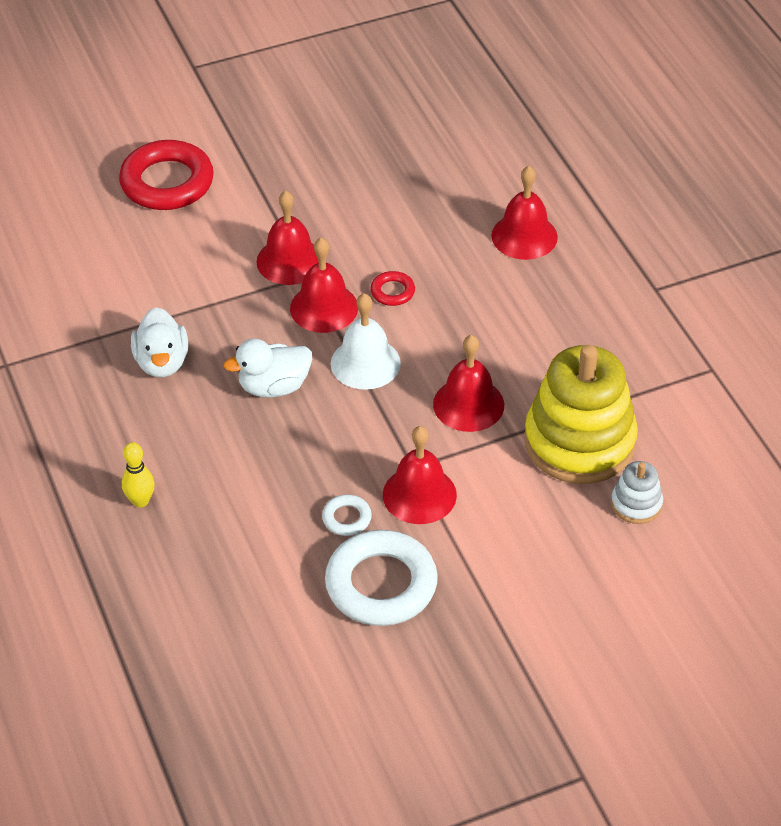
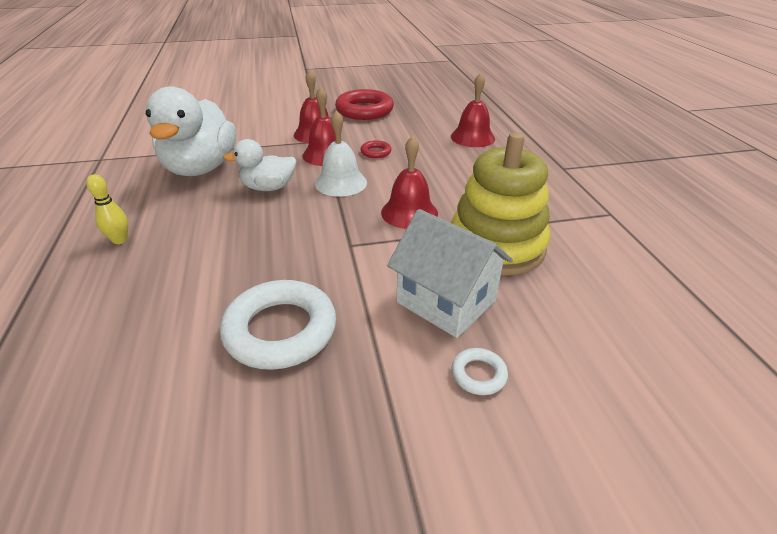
camera: 10 degrees right, 10 degrees down
red ring [119,140,214,210] -> red ring moved to [335,89,394,120]
white duck [131,307,188,377] -> white duck [146,86,236,176], size x1.80
white ring [322,494,372,536] -> white ring moved to [451,348,508,395]
red bell [383,426,457,524] -> none
white stacking toy [611,461,663,524] -> none
none -> white house [387,209,513,338]

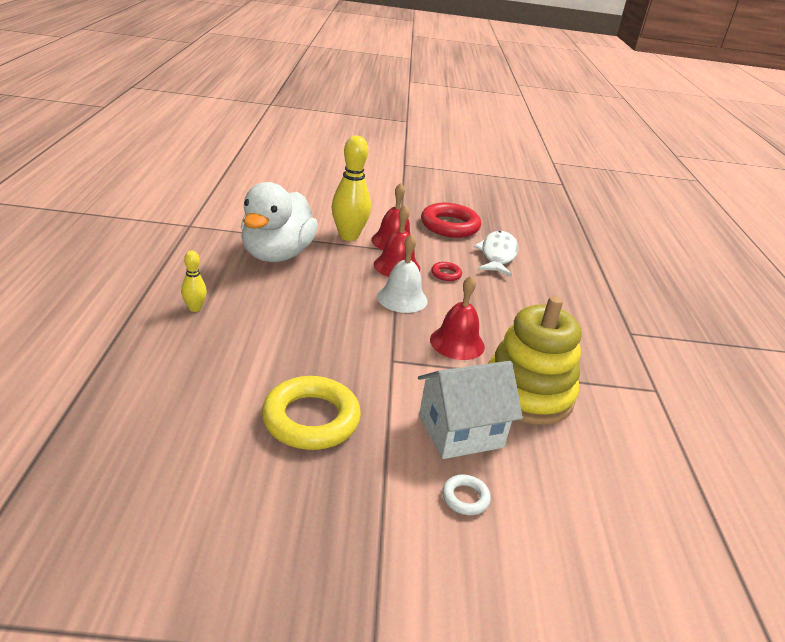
camera: 10 degrees right, 5 degrees down
white ring [220,280,336,370] -> yellow ring [262,376,361,450]
white duck [223,139,297,191] -> none
white house [387,209,513,338] -> white house turned 75 degrees counterclockwise [418,361,523,459]
red bell [451,73,495,147] -> none
none -> yellow bowling pin [332,135,371,241]
none -> white fish [474,231,518,277]

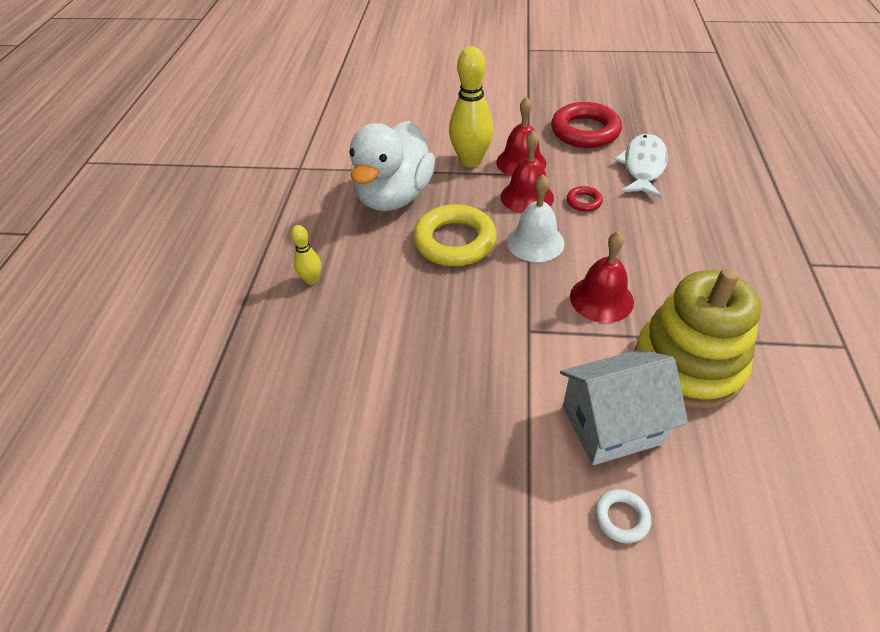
camera: 10 degrees right, 15 degrees up
yellow ring [262,376,361,450] -> yellow ring moved to [413,204,497,266]

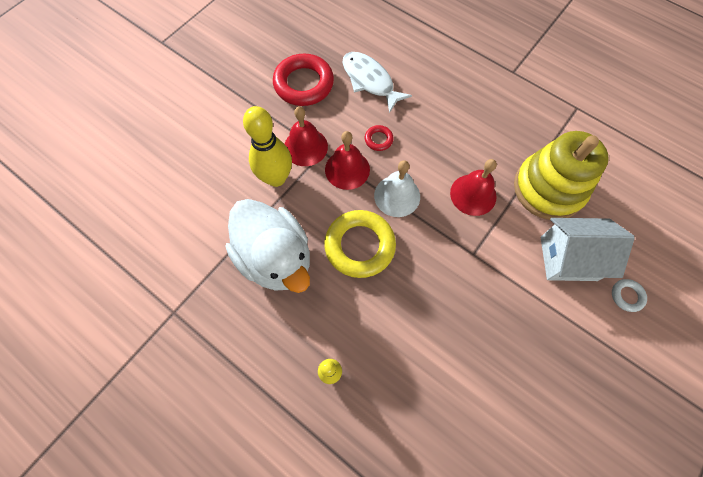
camera: 60 degrees left, 20 degrees up
white house [560,349,688,465] -> white house turned 75 degrees clockwise [541,218,635,281]

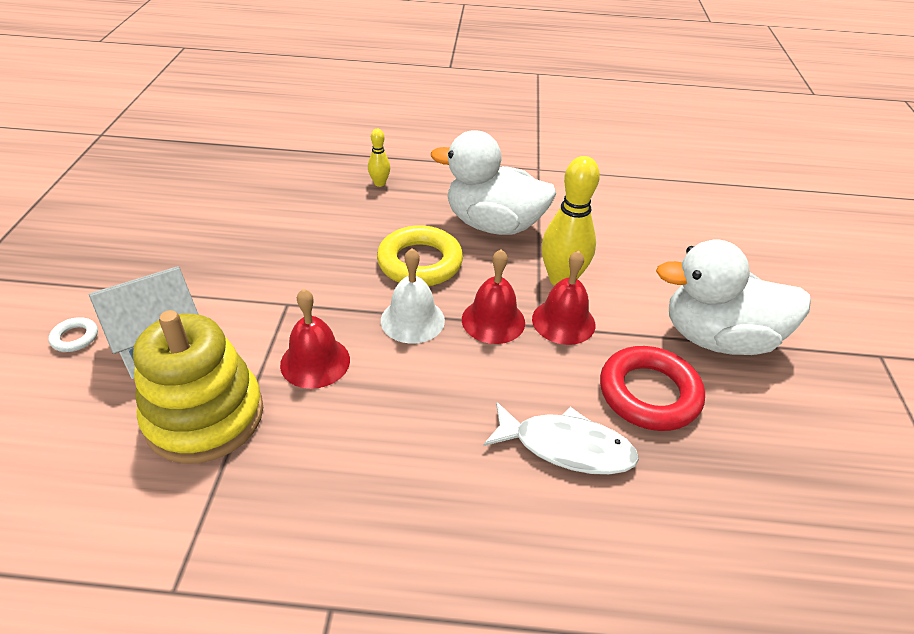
camera: 145 degrees right, 25 degrees down
red ring [365,125,394,151] -> none
none -> white duck [656,240,811,355]

